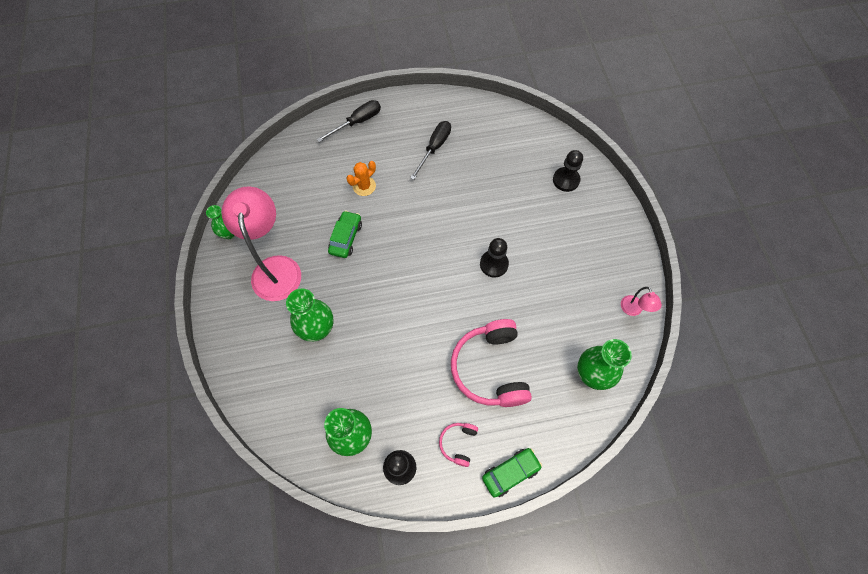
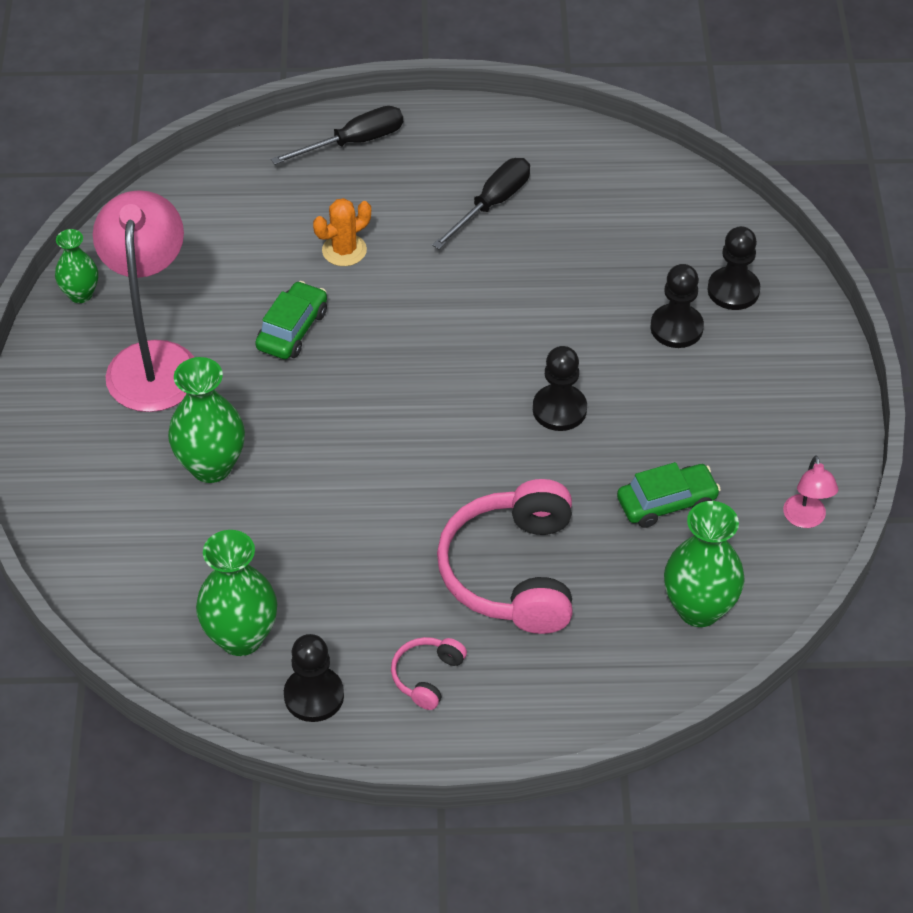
camera: 10 degrees right, 15 degrees down
green car [482,448,542,498] -> green car moved to [617,462,721,528]
none -> black pawn [650,264,704,348]

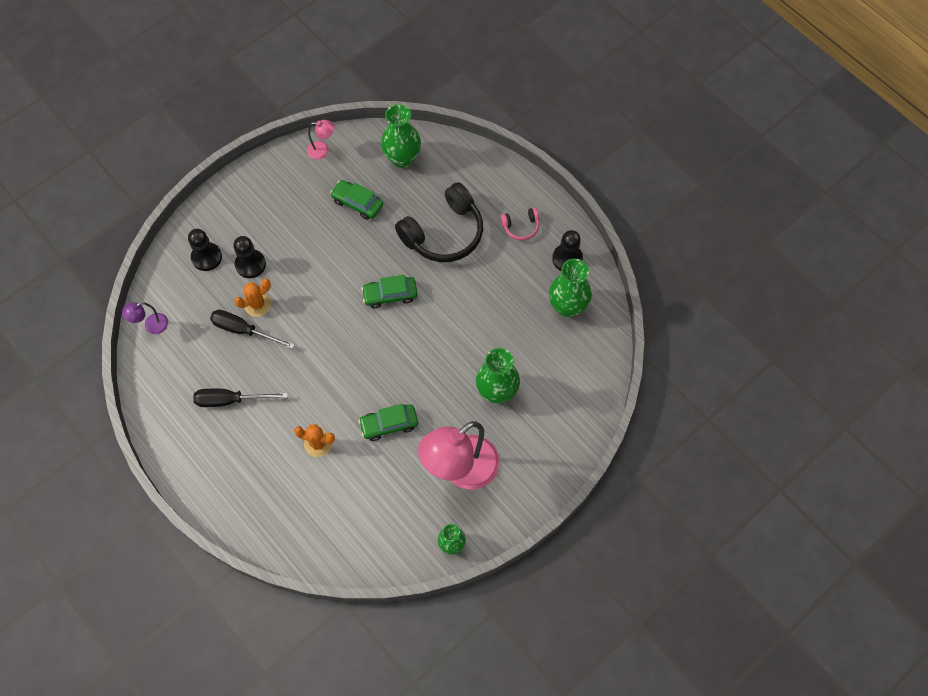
camera: 130 degrees left, 15 degrees up
black screwdriver [271,106,403,165] -> black screwdriver moved to [210,310,295,349]
pink headphones [437,479,572,634] -> black headphones [395,182,483,262]
black pawn [533,346,587,431] -> none
pink lamp [783,455,838,528] -> pink lamp turned 45 degrees clockwise [307,120,335,159]
none -> purple lamp [122,302,168,334]
none -> orange cactus [234,279,271,317]
none -> green car [361,275,418,308]

